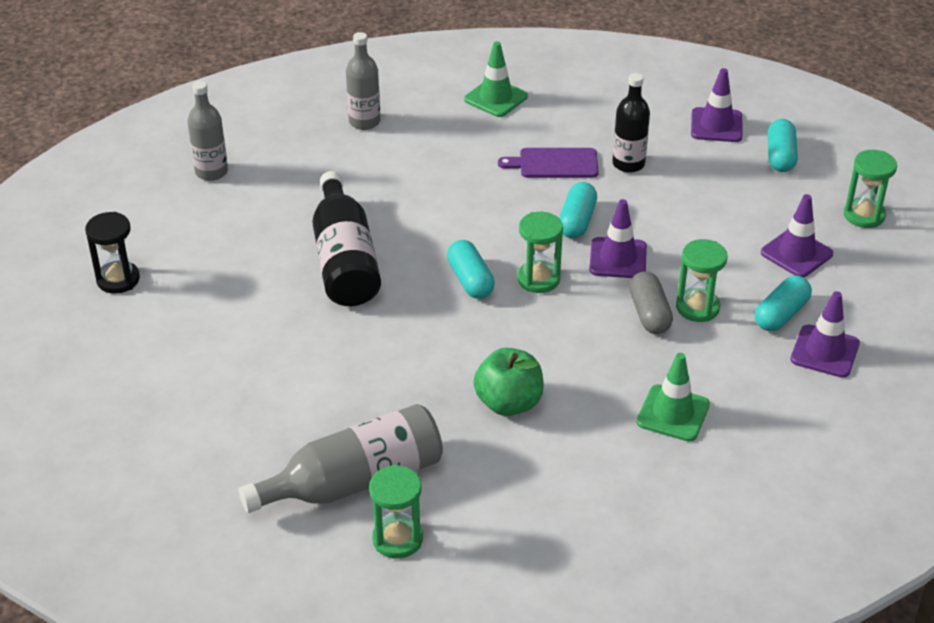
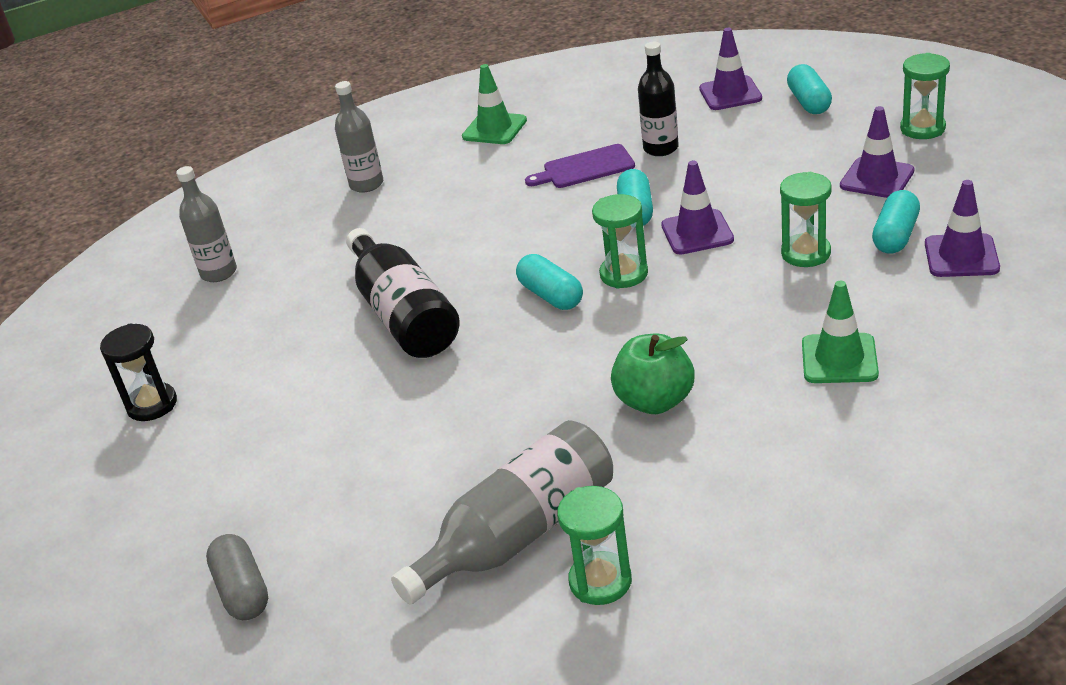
camera: 10 degrees left, 5 degrees down
grey capsule [629,271,673,334] -> grey capsule moved to [206,534,268,620]

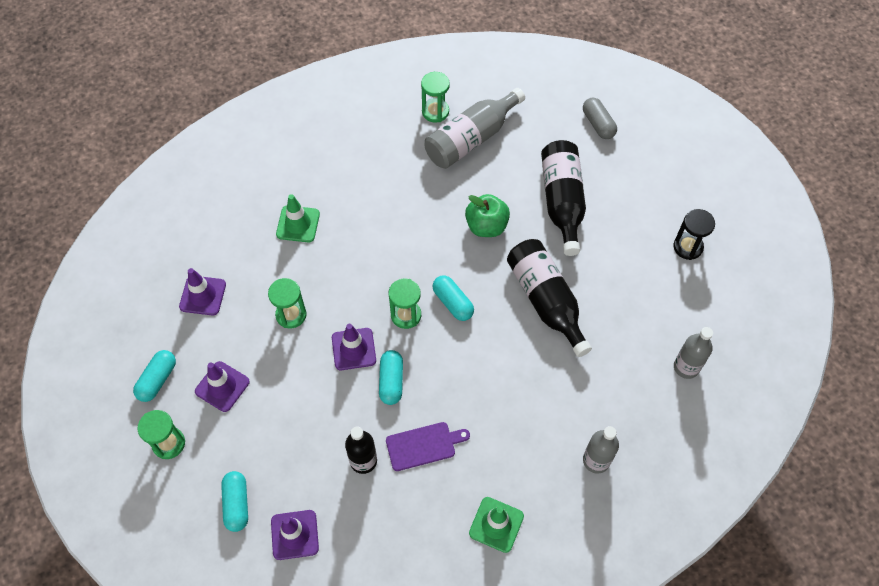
camera: 175 degrees right, 25 degrees up
green apple [611,334,695,414] -> green apple moved to [465,194,510,237]
turquoise capsule [872,190,920,254] -> turquoise capsule moved to [133,350,176,402]
none -> black bottle [541,140,586,256]

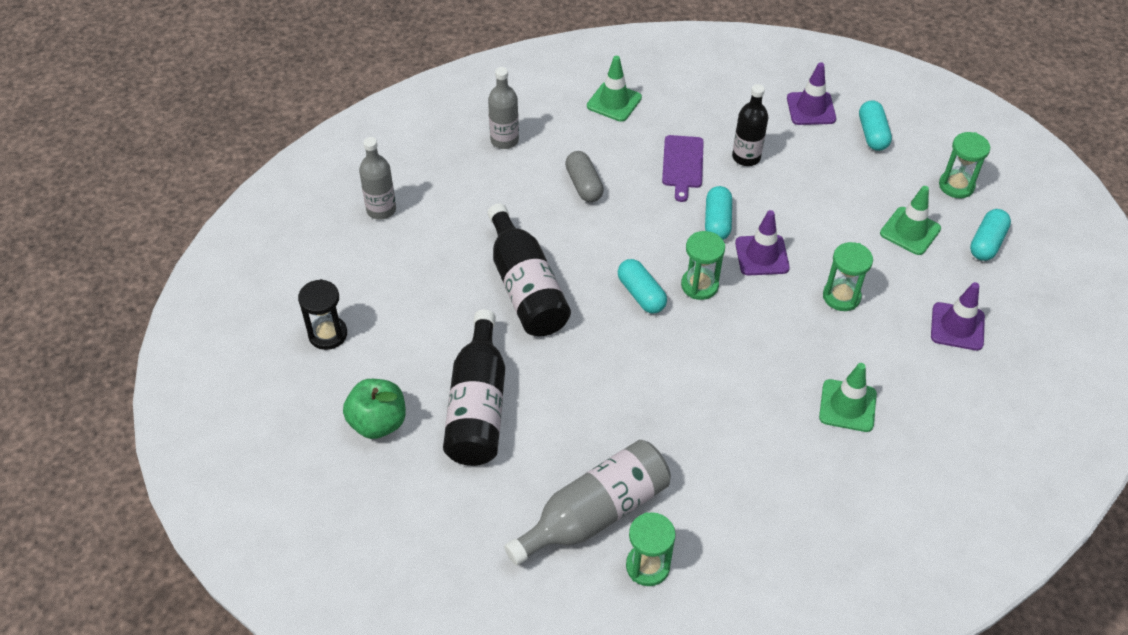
camera: 175 degrees left, 10 degrees down
purple traffic cone [195,361,250,412] -> green traffic cone [880,186,941,255]
purple cutting board [386,422,470,471] -> purple cutting board turned 75 degrees counterclockwise [662,135,704,202]
green apple [465,194,510,237] -> green apple moved to [343,379,406,439]
grey capsule [583,98,617,139] -> grey capsule moved to [565,151,604,202]

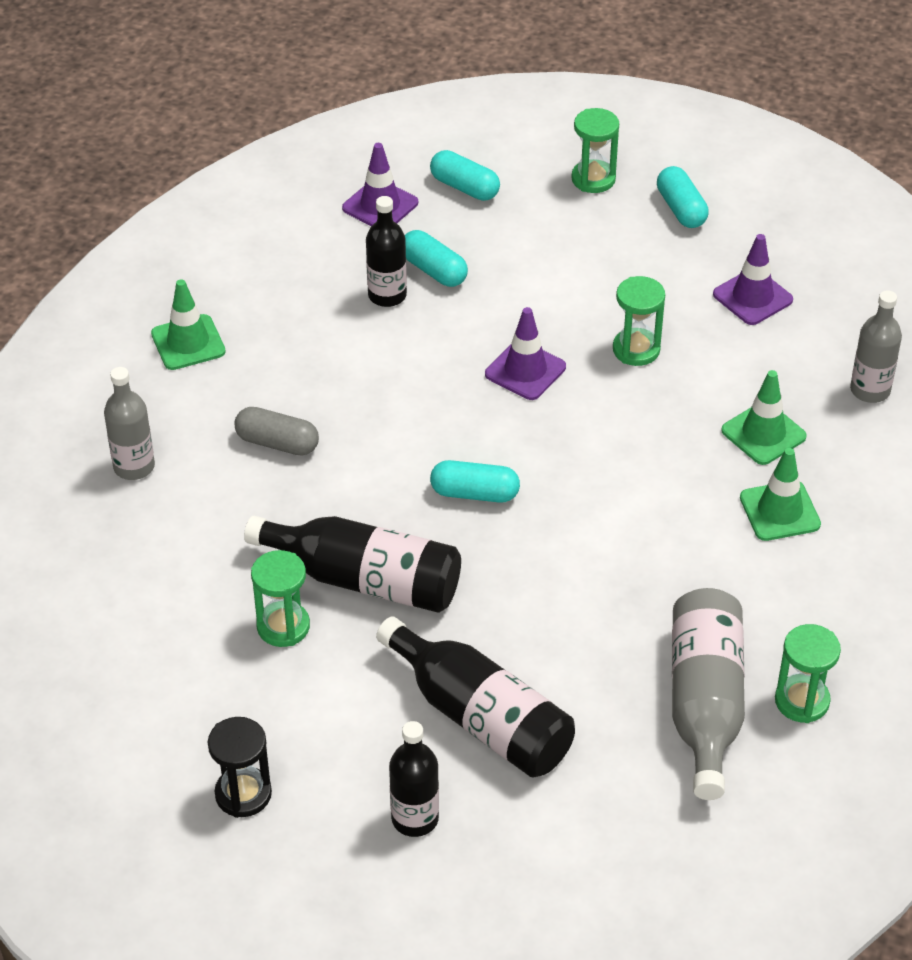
camera: 50 degrees left, 5 degrees down
green apple [343,379,406,439] -> black bottle [389,721,439,837]
grey bottle [359,137,396,220] -> grey bottle moved to [850,290,902,403]
purple cutting board [662,135,704,202] -> none
green hourglass [681,231,725,300] -> green hourglass moved to [251,550,310,647]
turquoise capsule [705,186,732,240] -> turquoise capsule moved to [405,230,468,287]
green traffic cone [880,186,941,255] -> green traffic cone moved to [740,448,821,541]

